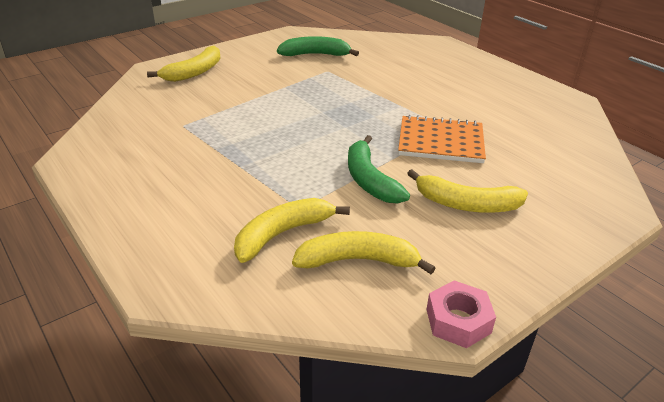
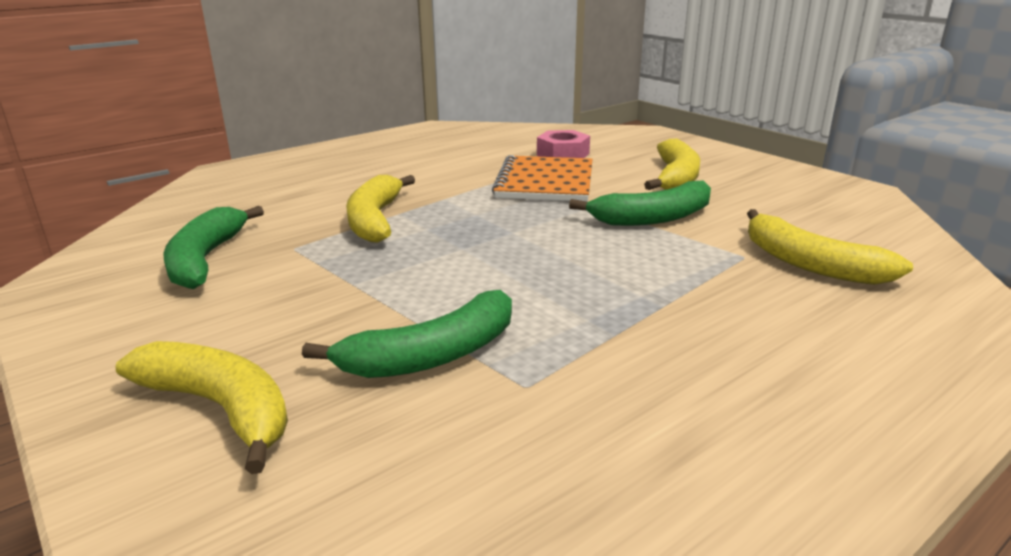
camera: 90 degrees left, 10 degrees down
yellow banana [292,231,435,274] -> yellow banana moved to [346,175,415,243]
pink nut [426,280,496,348] -> pink nut moved to [537,130,590,158]
none -> green banana [302,290,512,378]

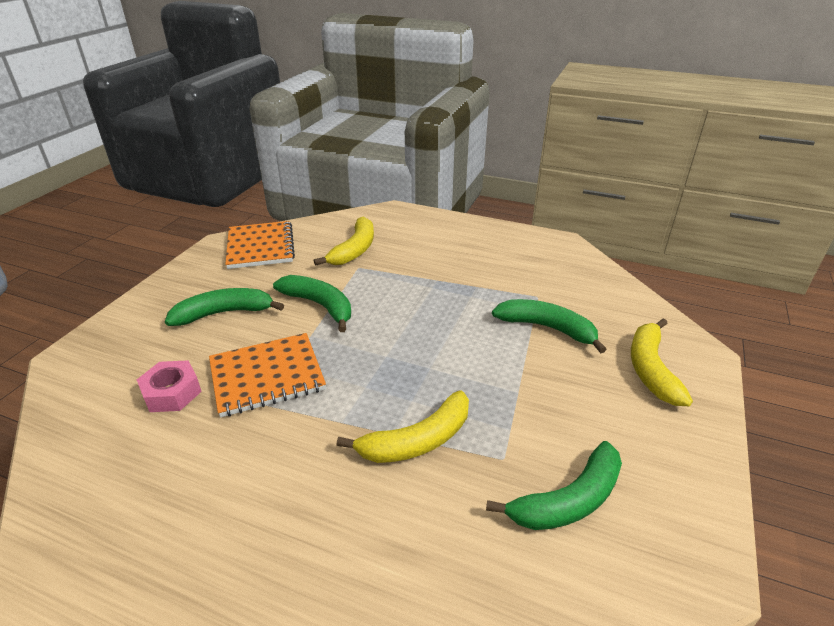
camera: 120 degrees left, 10 degrees up
yellow banana [644,139,700,190] -> green banana [165,288,284,326]
none -> orange notebook [225,221,295,269]

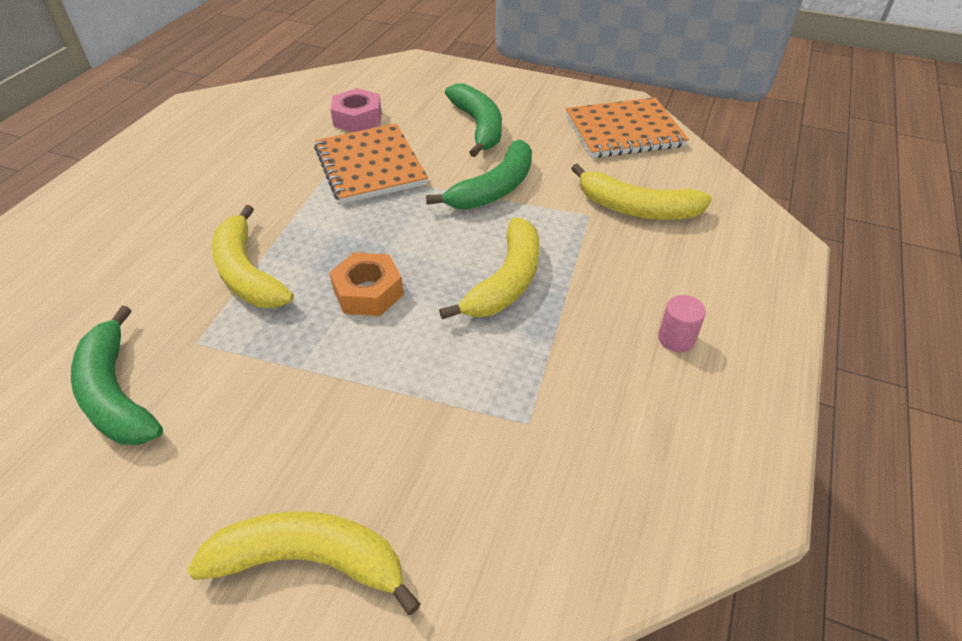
camera: 90 degrees right, 10 degrees up
green banana [492,299,607,353] -> none
none -> orange nut [329,252,404,316]
none -> yellow banana [439,218,539,319]
none -> pink cylinder [658,295,706,352]

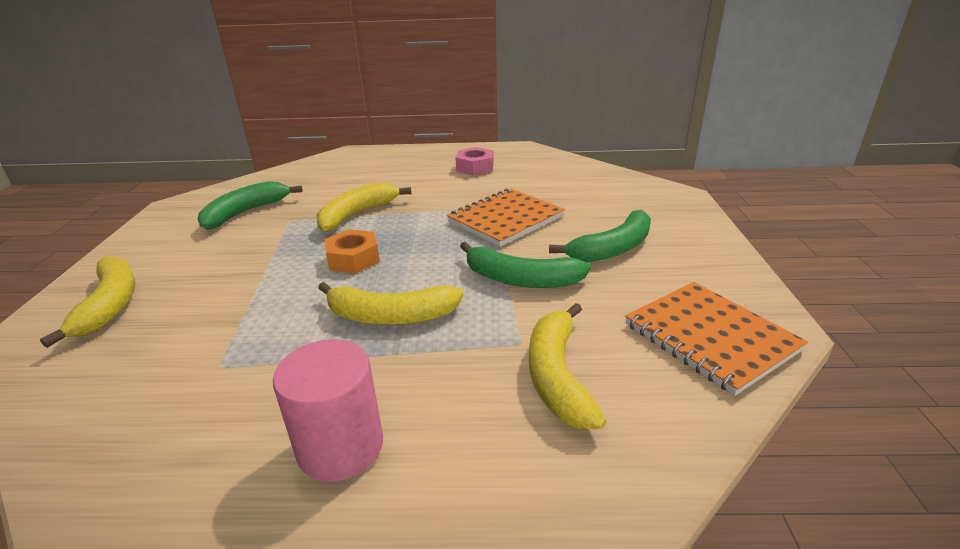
camera: 70 degrees right, 15 degrees down
pink nut [330,88,381,132] -> pink nut moved to [455,147,494,176]
pink cylinder [658,295,706,352] -> pink cylinder [273,339,383,482], size x1.99

